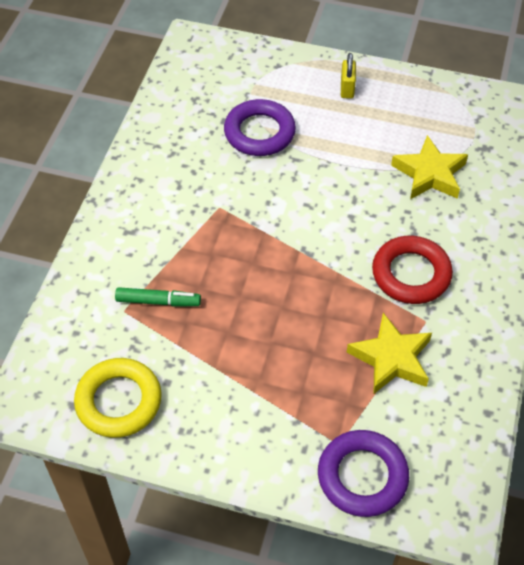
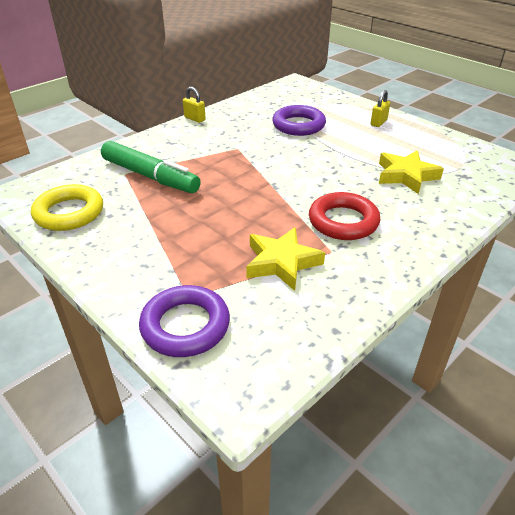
camera: 30 degrees right, 15 degrees down
green marker [115,287,201,306] -> green marker [101,141,201,193], size x1.83
none -> yellow padlock [183,87,206,123]

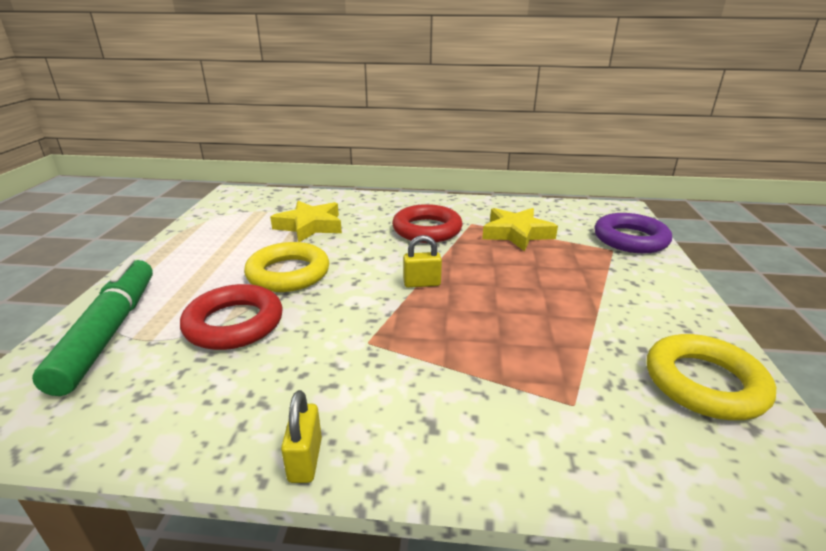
camera: 130 degrees left, 10 degrees down
green marker [101,141,201,193] -> green marker moved to [32,258,153,396]
purple ring [272,105,326,136] -> red ring [180,284,283,350]
yellow padlock [371,90,390,127] -> yellow padlock moved to [403,235,442,288]
none -> yellow ring [244,242,329,292]

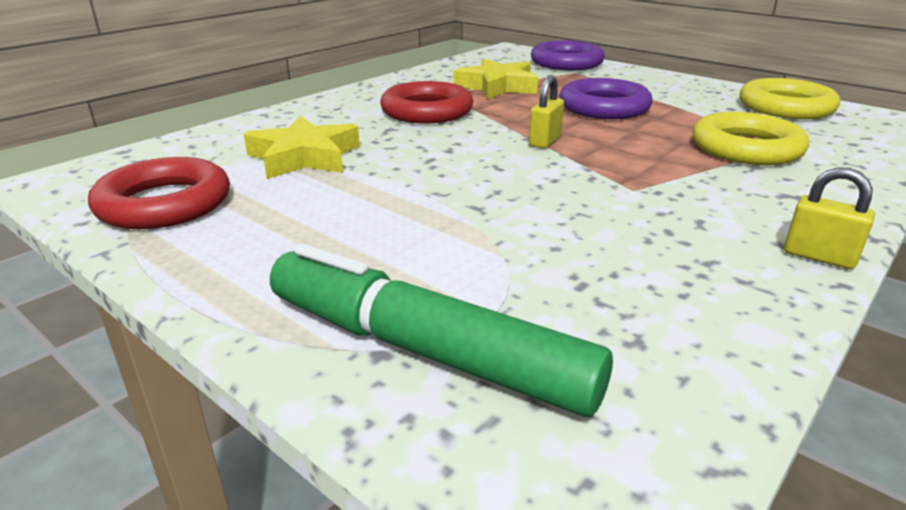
camera: 55 degrees left, 0 degrees up
red ring [180,284,283,350] -> red ring moved to [88,157,230,229]
yellow ring [244,242,329,292] -> yellow ring moved to [692,112,809,165]
none -> purple ring [559,78,653,119]

